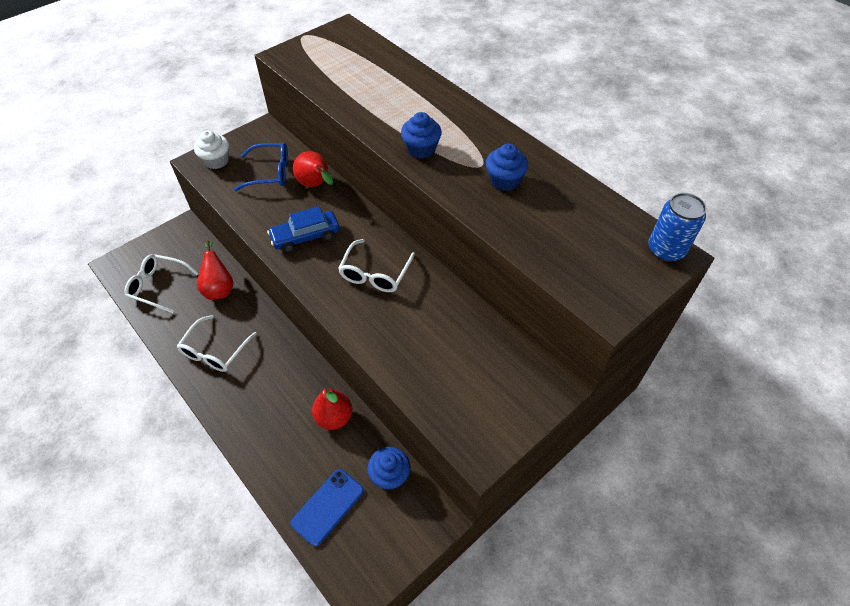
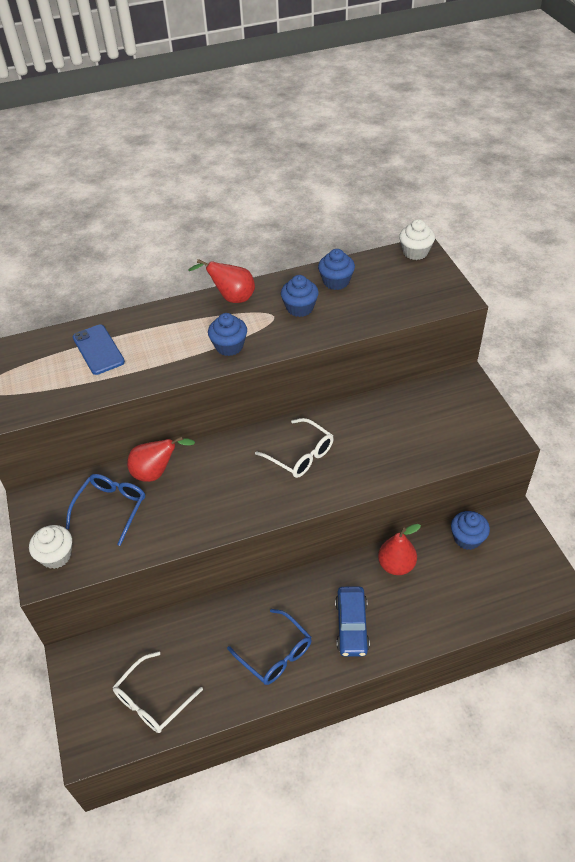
camera: 65 degrees left, 5 degrees down
white glasses [177,315,257,372] -> blue glasses [227,609,312,685]
red pear [197,241,234,300] -> red pear moved to [188,259,255,303]
blue car [267,206,339,252] -> blue car moved to [335,586,370,657]
blue phone [290,469,364,546] -> blue phone moved to [73,325,125,375]
blue can [649,193,706,262] -> white cupcake [399,219,435,260]
none -> blue cupcake [318,249,355,290]

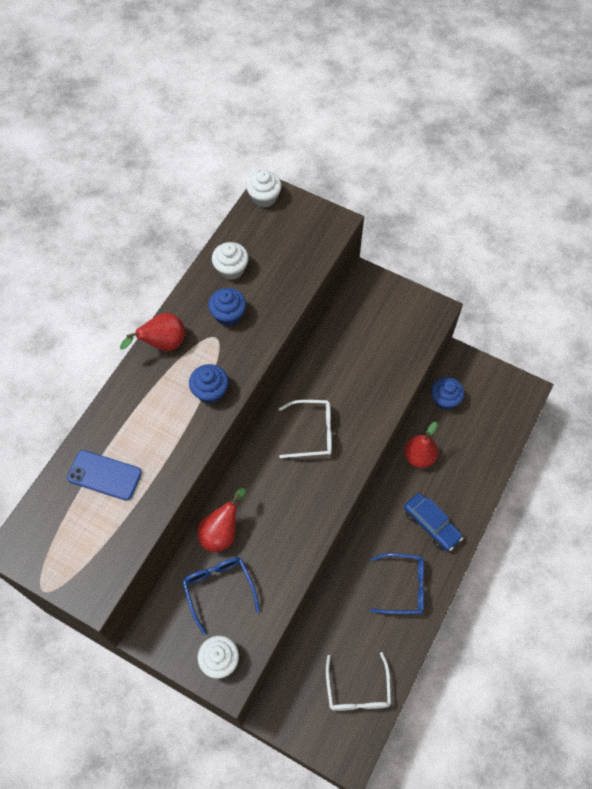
camera: 45 degrees left, 15 degrees up
blue cupcake [318,249,355,290] -> white cupcake [212,242,249,280]

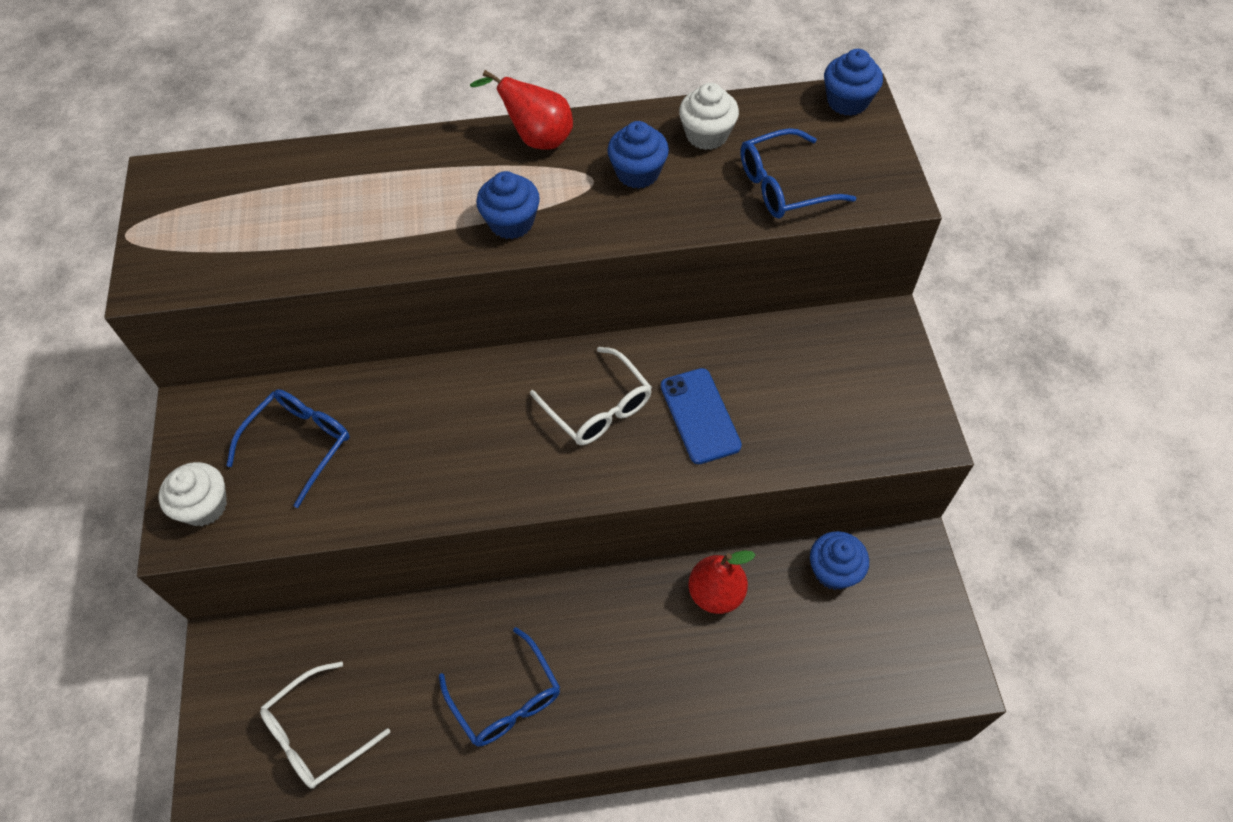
camera: 55 degrees right, 5 degrees down
blue phone [67,450,142,501] -> blue phone moved to [661,368,742,464]
red pear [197,488,246,552] -> none
white cupcake [246,170,282,208] -> blue cupcake [824,49,883,116]
blue car [404,493,463,551] -> none
none -> blue glasses [740,128,856,218]

